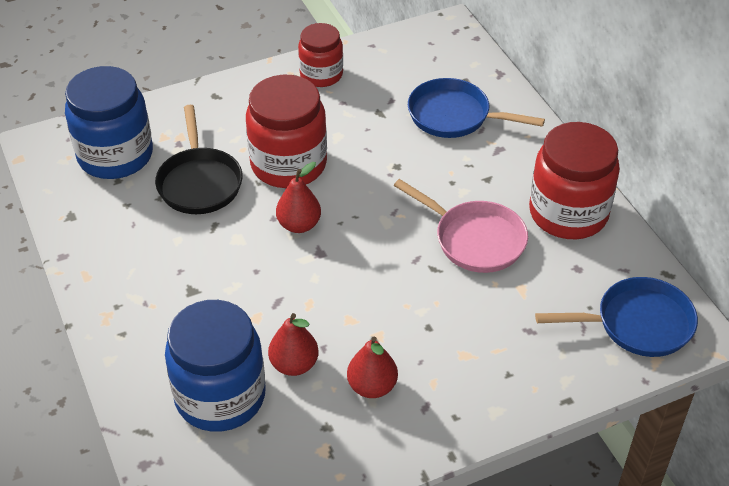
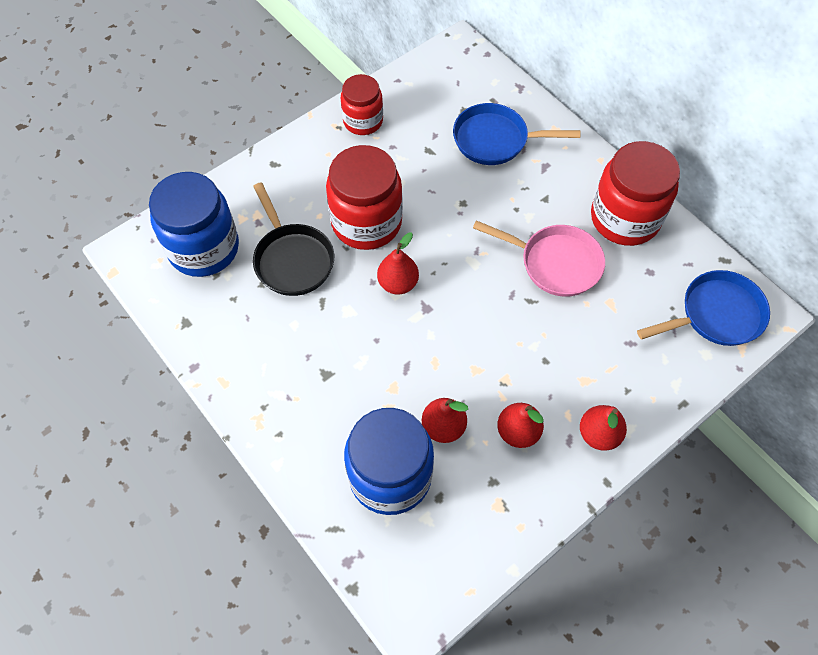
camera: 15 degrees left, 15 degrees up
none -> red pear [580,405,627,451]

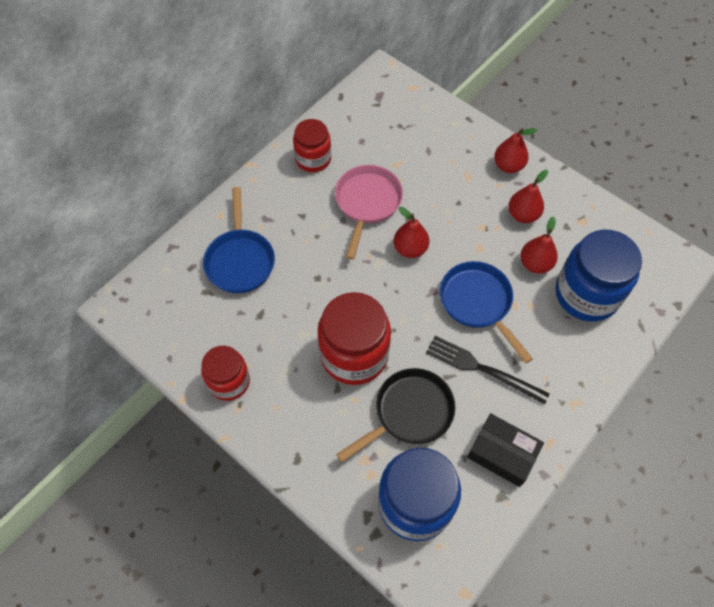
camera: 100 degrees left, 0 degrees up
red pear [377,232,419,295] -> red pear moved to [394,207,429,258]
red jar [591,141,680,246] -> red jar [293,119,331,172], size x0.61
blue pan [637,270,770,346] -> blue pan moved to [440,261,533,363]
none -> black fork [426,336,550,405]
none -> black box [467,413,544,487]

